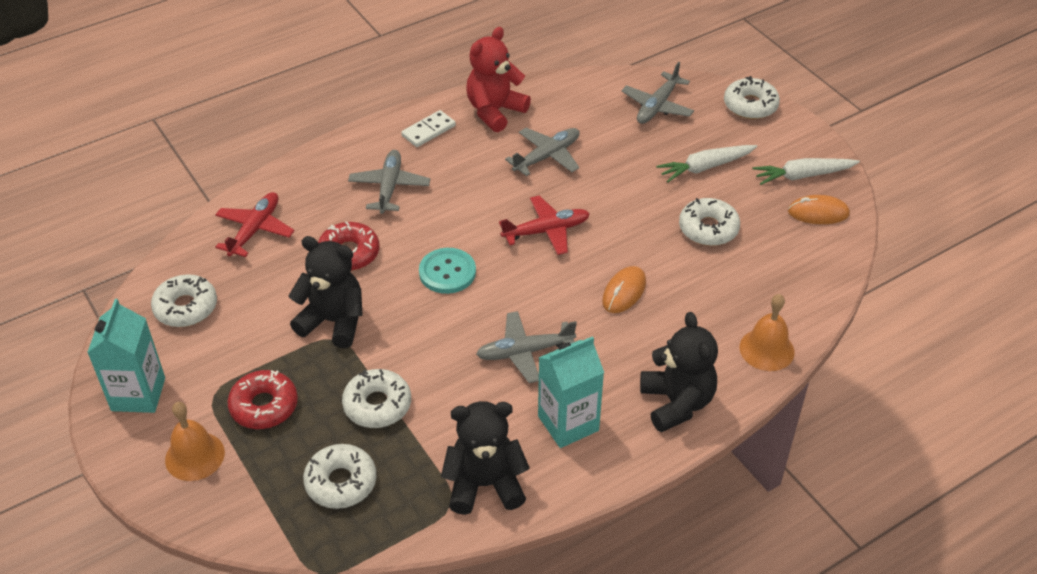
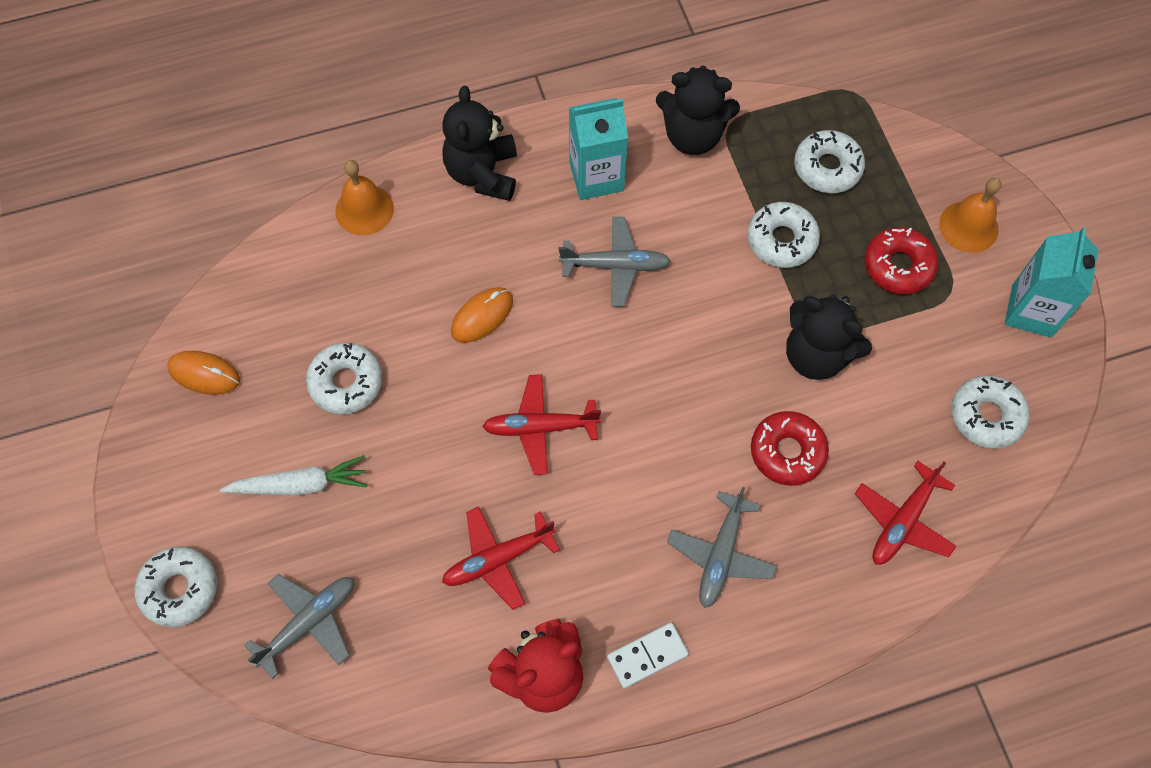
camera: 165 degrees left, 20 degrees up
turquoise button [419,248,476,294] -> none
grey plane [505,128,580,176] -> red plane [442,506,560,610]
white carrot [753,158,860,185] -> none

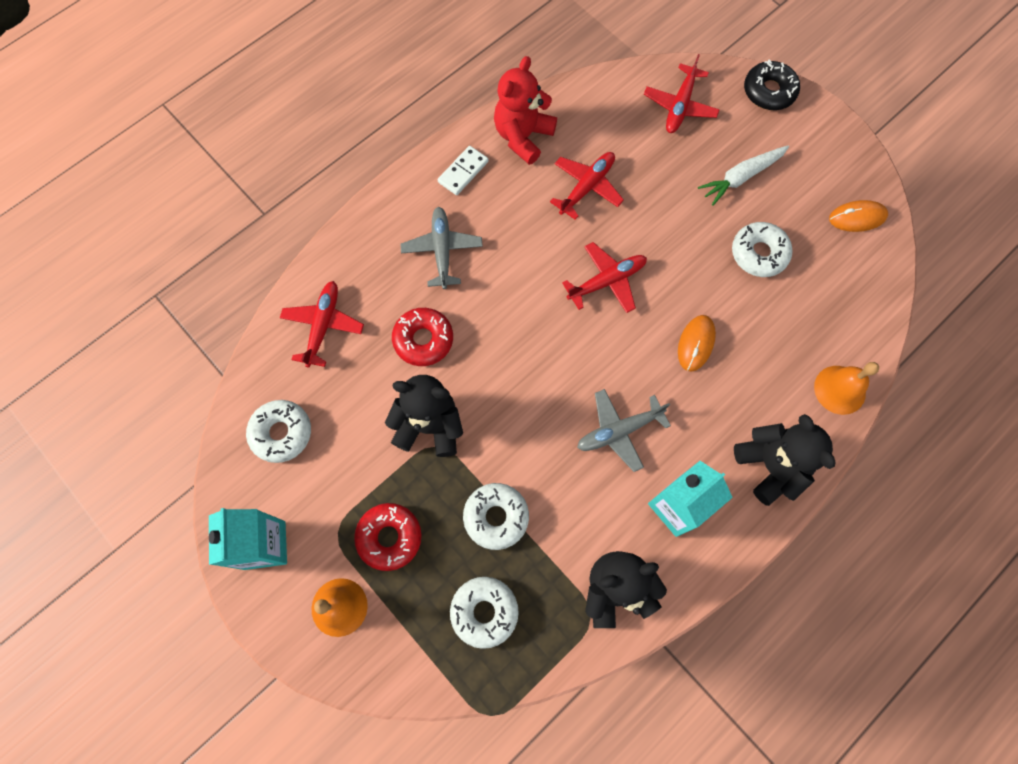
camera: 155 degrees right, 5 degrees up
white donut [134,546,217,627] -> black donut [744,59,800,110]
grey plane [244,574,354,679] -> red plane [644,54,720,133]

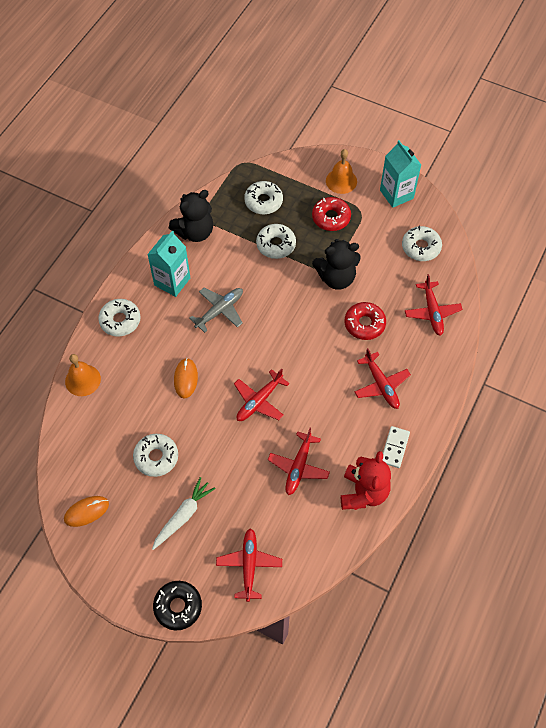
camera: 160 degrees right, 10 degrees down
grey plane [401,207,483,289] -> red plane [355,348,411,409]
black teddy bear [734,414,835,506] -> white donut [98,299,141,336]

